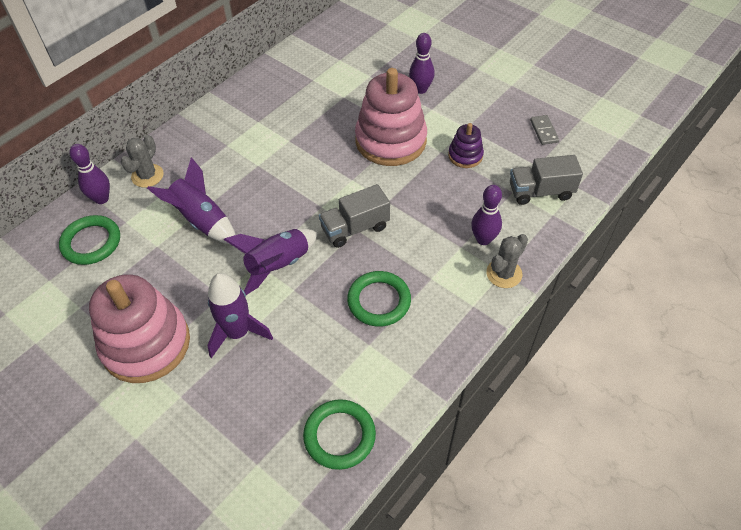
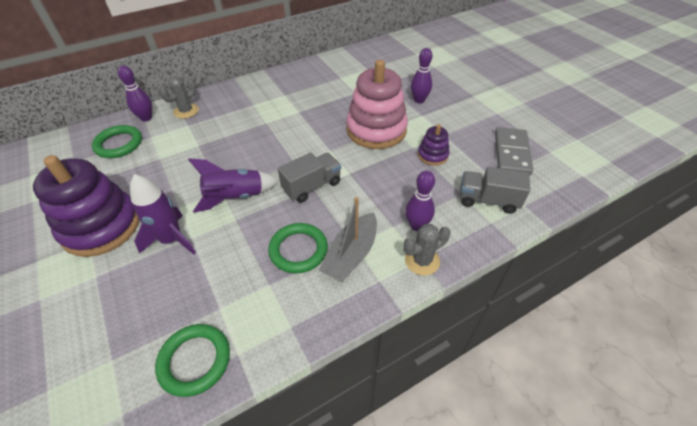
camera: 20 degrees right, 5 degrees down
pink stacking toy [89,274,190,383] -> purple stacking toy [33,155,139,257]
purple rocket [147,157,235,244] -> none
grey truck [319,184,390,248] -> grey truck turned 150 degrees clockwise [278,152,341,203]
grey domino [530,115,559,145] -> grey domino [495,127,533,176], size x1.87
none -> grey boat [319,197,377,282]

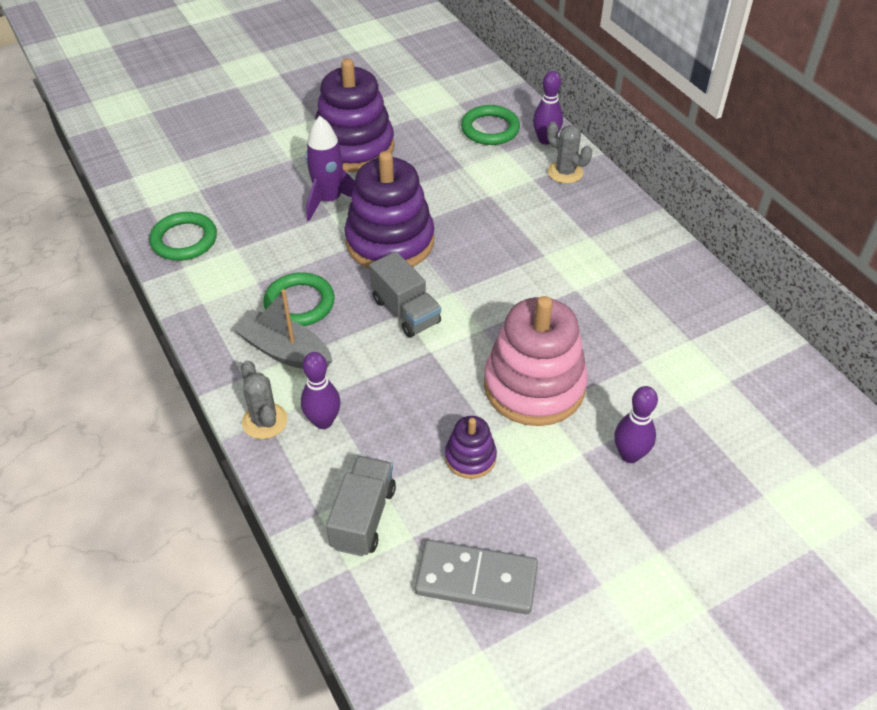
camera: 90 degrees right, 0 degrees up
purple rocket [188,158,279,213] -> purple stacking toy [344,151,434,269]

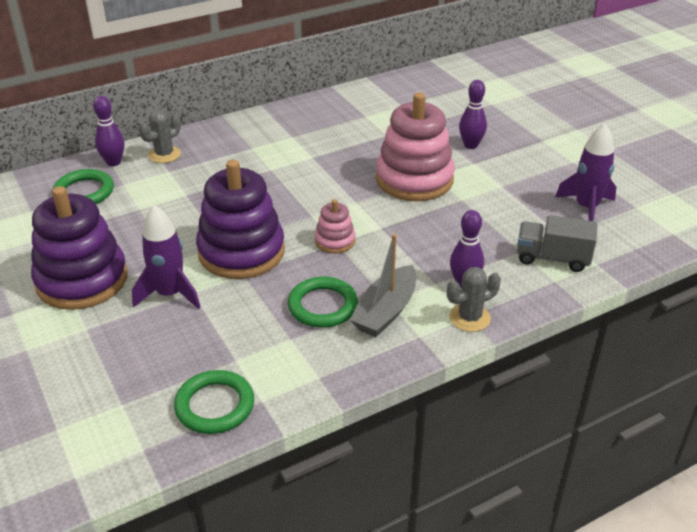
camera: 90 degrees left, 10 degrees down
grey truck [369,251,441,338] -> pink stacking toy [315,199,355,253]
grey domino [415,540,538,614] -> purple rocket [555,123,616,221]
purple stacking toy [445,416,497,479] -> none

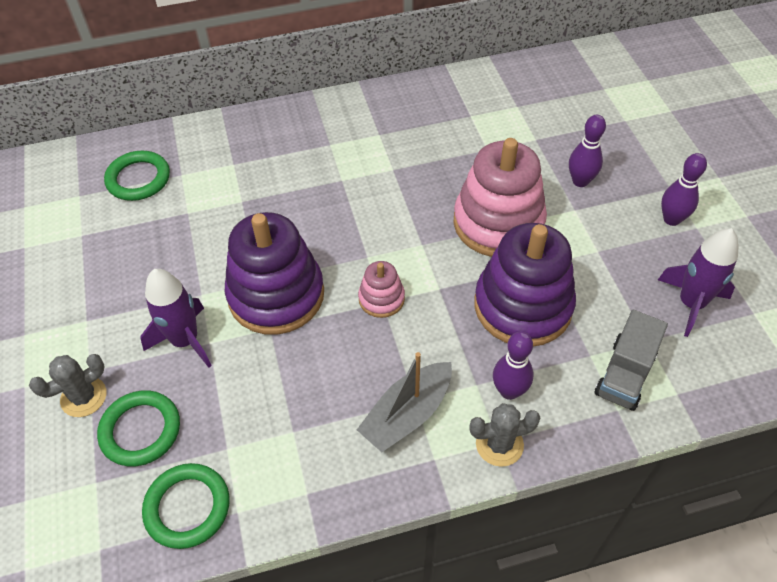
camera: 15 degrees right, 15 degrees up
purple stacking toy [31,186,128,310] -> purple stacking toy moved to [474,223,576,346]
purple bowling pin [93,96,125,166] -> purple bowling pin moved to [661,153,707,226]
grey cactus [139,110,181,163] -> grey cactus moved to [29,354,106,417]
green ring [288,277,358,328] -> green ring moved to [97,390,180,467]
grey truck [517,215,597,272] -> grey truck turned 90 degrees counterclockwise [594,310,668,411]

